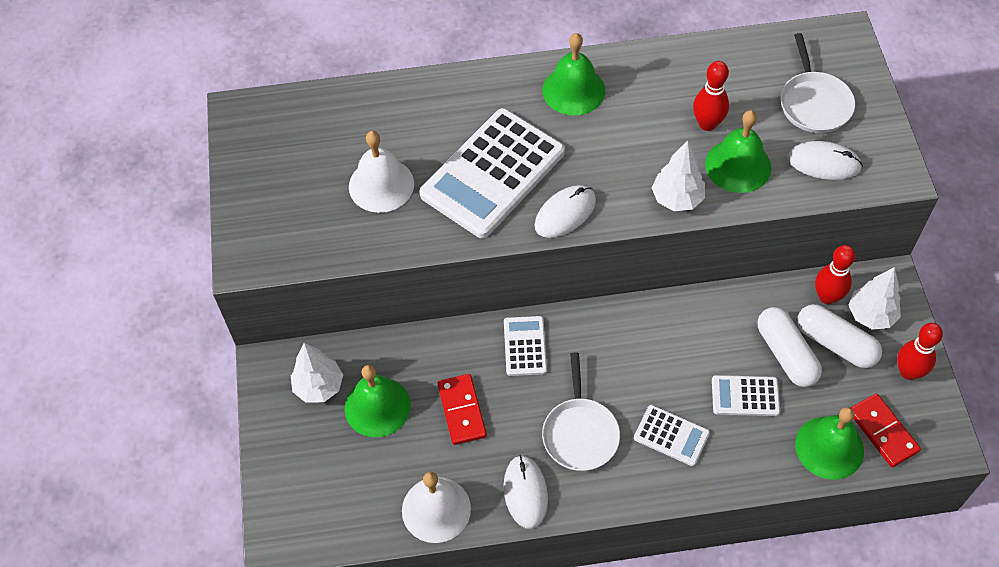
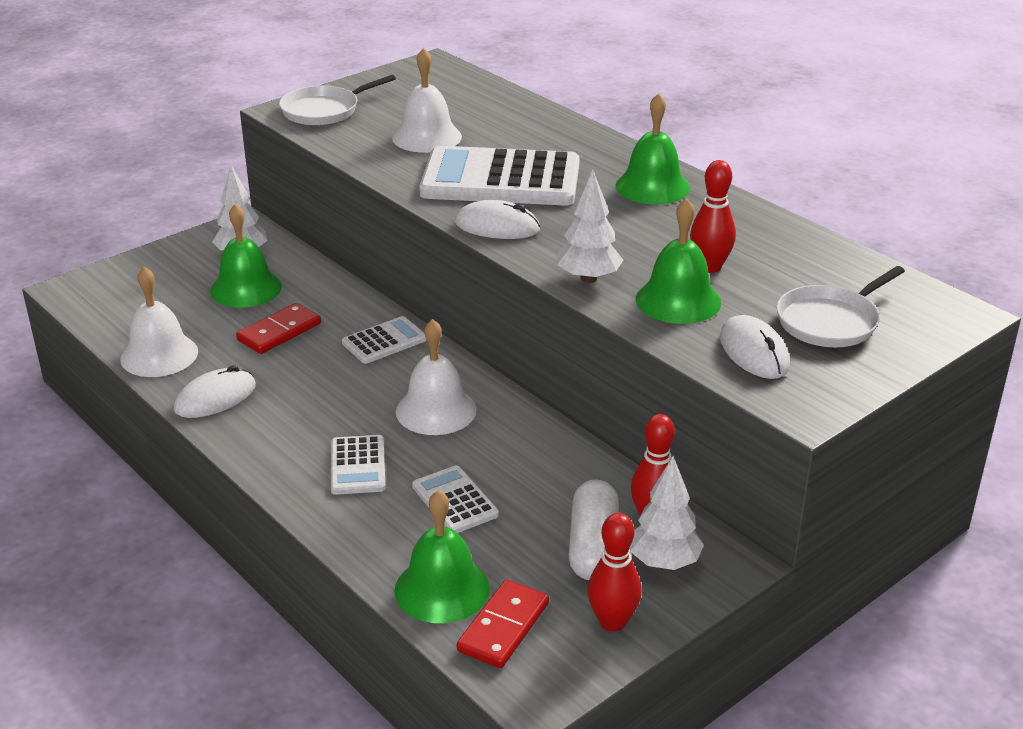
camera: 55 degrees right, 25 degrees down
white pan [542,352,620,471] -> white pan moved to [279,75,396,125]
white capsule [758,307,822,387] -> none
none -> white bell [396,319,477,435]

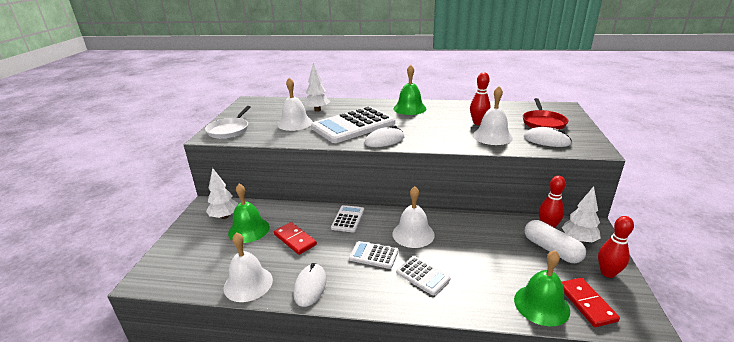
camera: 40 degrees left, 5 degrees down
red domino [236,303,321,354] -> red domino turned 45 degrees counterclockwise [274,222,317,255]
white calculator [412,465,499,533] -> white calculator moved to [349,241,398,269]
white tree [557,169,623,283] -> white tree moved to [304,63,330,112]
green bell [636,198,721,324] -> white bell [473,86,513,145]
white pan [777,266,905,347] -> red pan [523,98,568,130]

